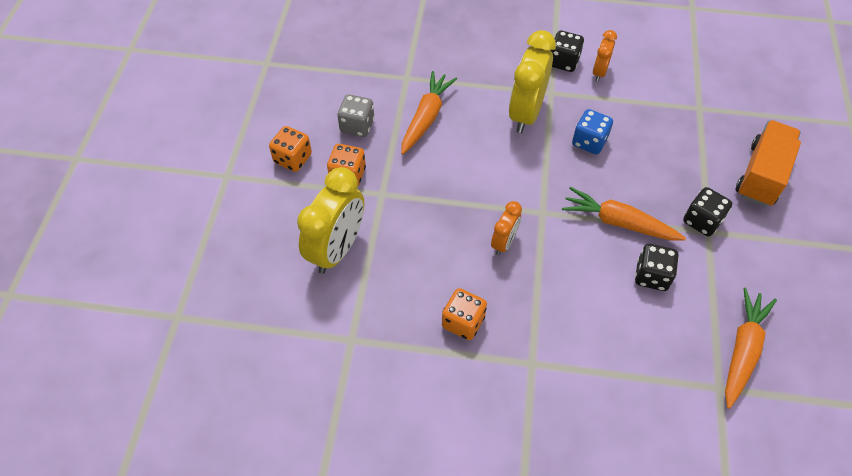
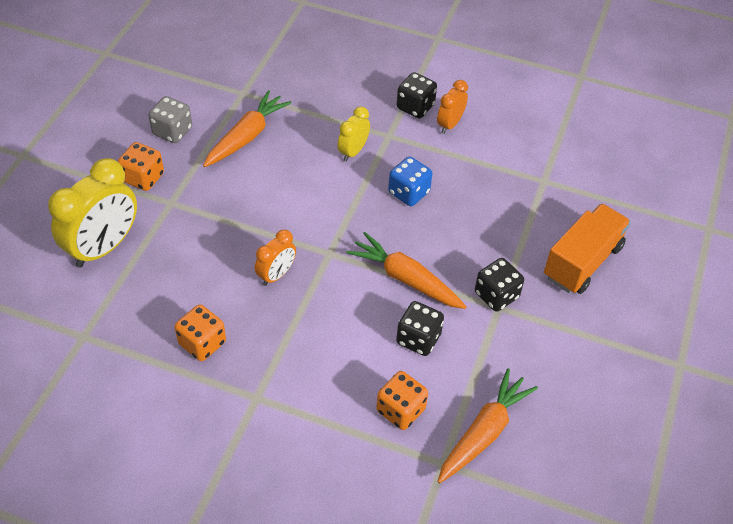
camera: 10 degrees right, 5 degrees down
orange dice [269,126,312,172] -> orange dice moved to [376,371,428,430]
yellow clock [509,30,556,133] -> yellow clock [337,106,370,161], size x0.53

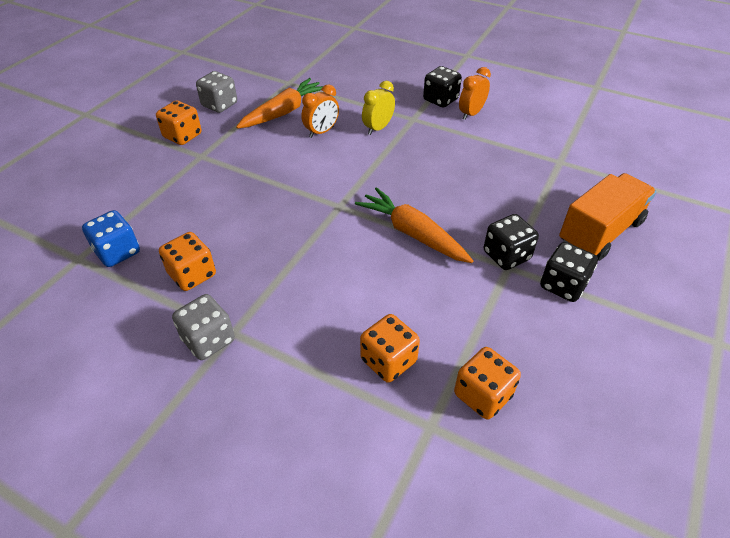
camera: 10 degrees right, 5 degrees down
yellow clock [48,158,137,268] -> none
orange clock [255,230,296,286] -> orange clock moved to [301,84,339,138]
blue dice [388,156,432,206] -> blue dice moved to [82,210,140,267]
black dice [396,301,444,356] -> black dice moved to [540,242,598,302]
orange carrot [438,368,538,483] -> orange dice [454,347,521,420]
none -> grey dice [172,294,235,360]

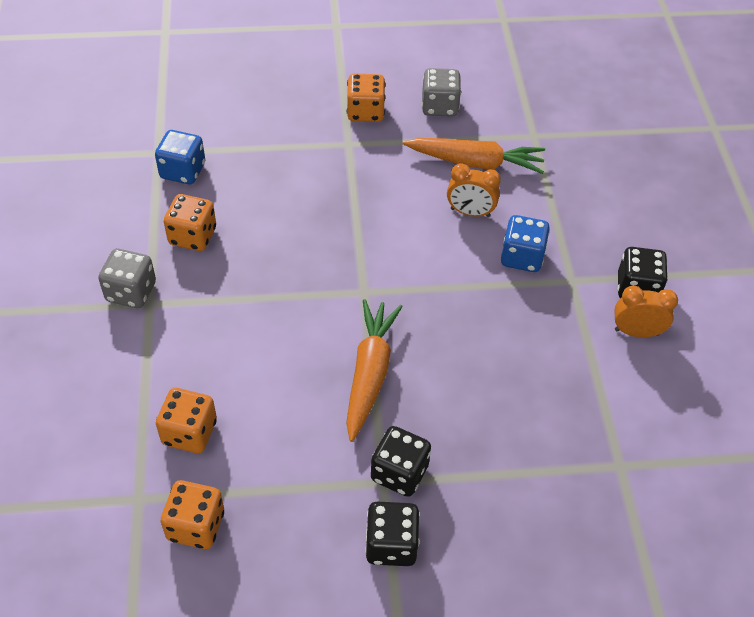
camera: 55 degrees right, 5 degrees up
yellow clock [362,81,395,135] -> blue dice [501,215,550,272]
orange truck [559,173,657,261] -> none

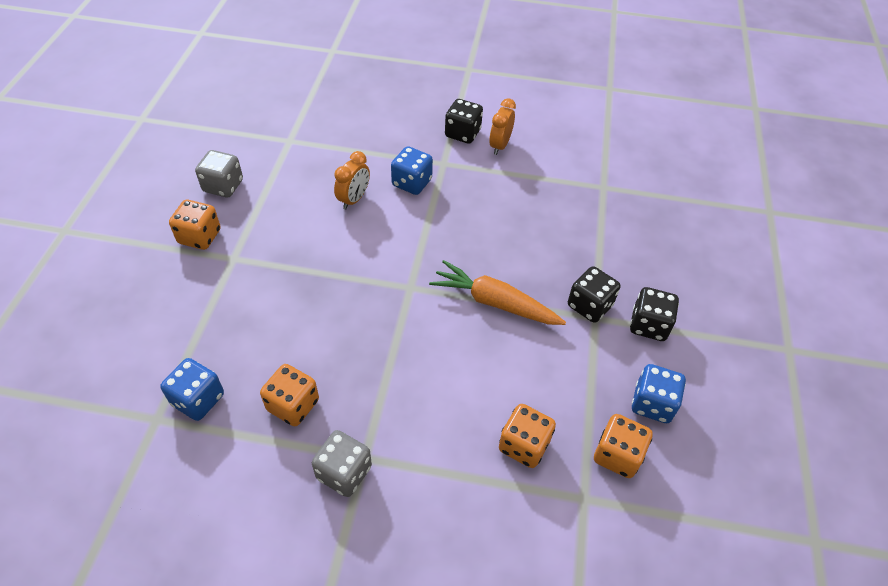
camera: 75 degrees left, 0 degrees up
orange carrot [403,138,545,174] -> none
none -> blue dice [632,364,686,423]

